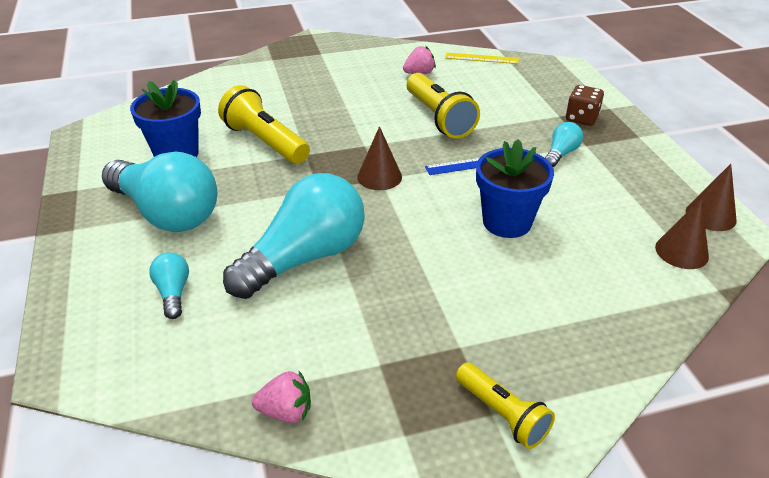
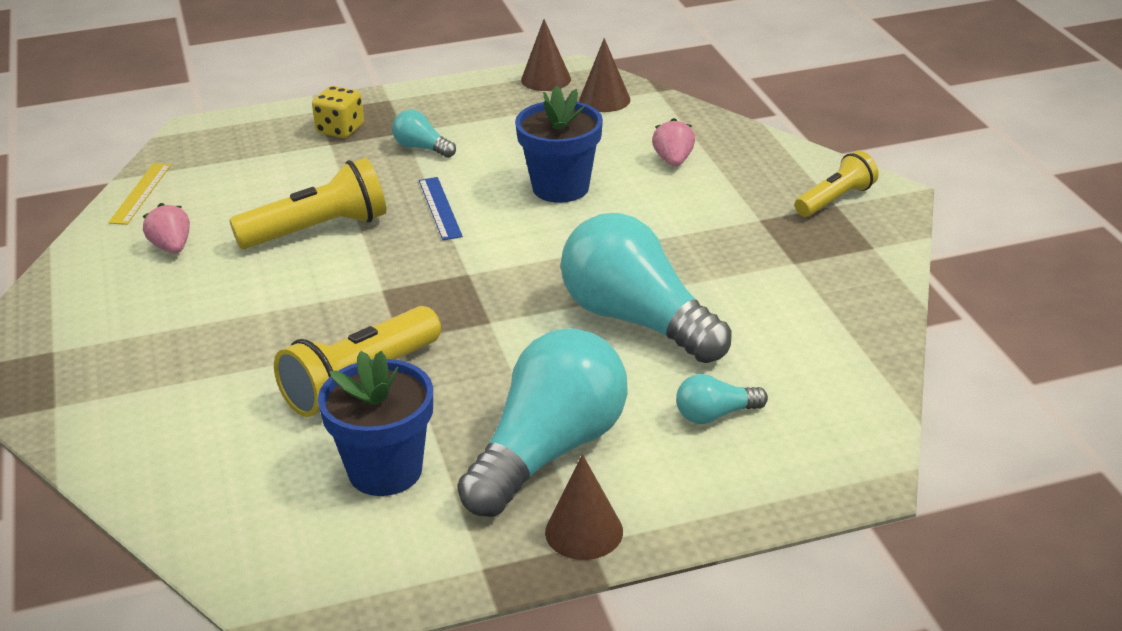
camera: 90 degrees left, 5 degrees down
pink strawberry [252,371,311,423] -> pink strawberry moved to [652,118,695,167]
brown cone [357,126,402,190] -> brown cone moved to [545,454,623,560]
brown dice [566,85,604,126] -> yellow dice [312,86,364,138]

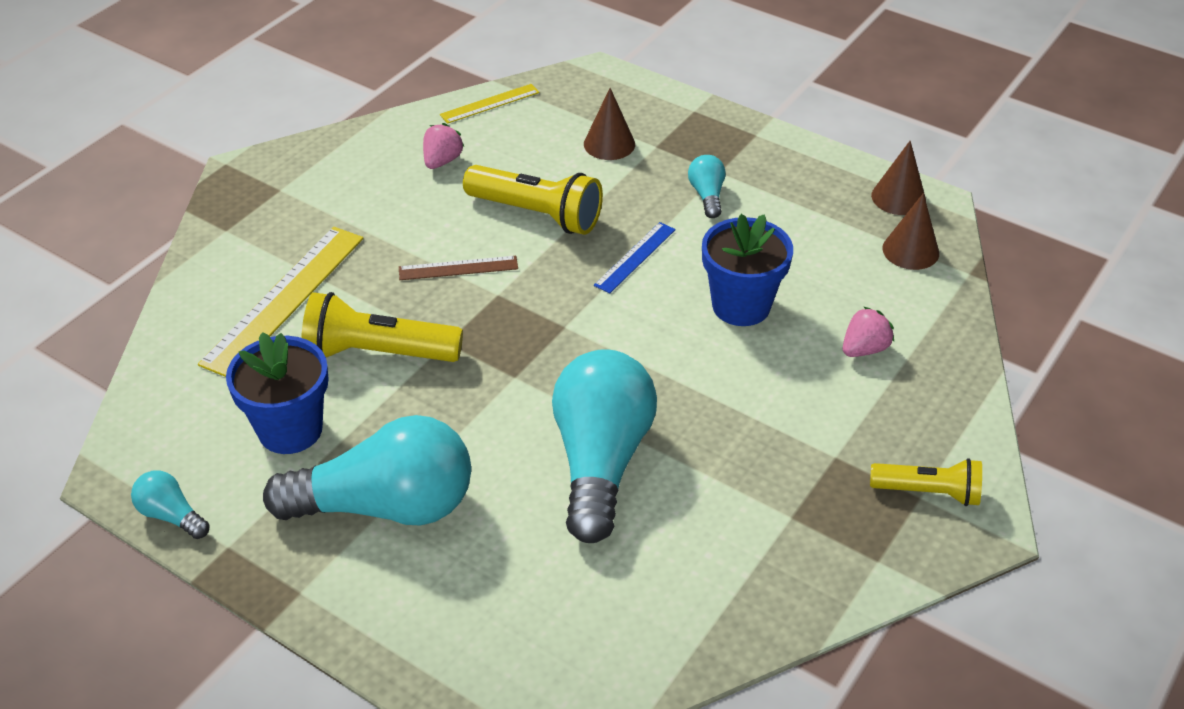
camera: 50 degrees right, 10 degrees up
yellow dice [312,86,364,138] -> none
brown cone [545,454,623,560] -> brown cone moved to [584,88,635,160]
turquoise light bulb [676,374,768,424] -> turquoise light bulb moved to [131,470,210,539]
none -> yellow ruler [198,227,363,377]
none -> brown ruler [399,256,518,280]

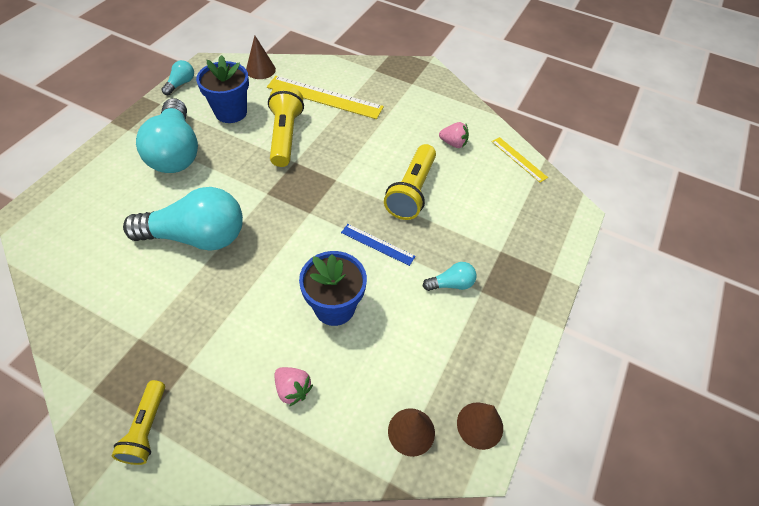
camera: 80 degrees right, 10 degrees up
brown ruler [399,256,518,280] -> none
brown cone [584,88,635,160] -> brown cone moved to [246,36,276,79]

